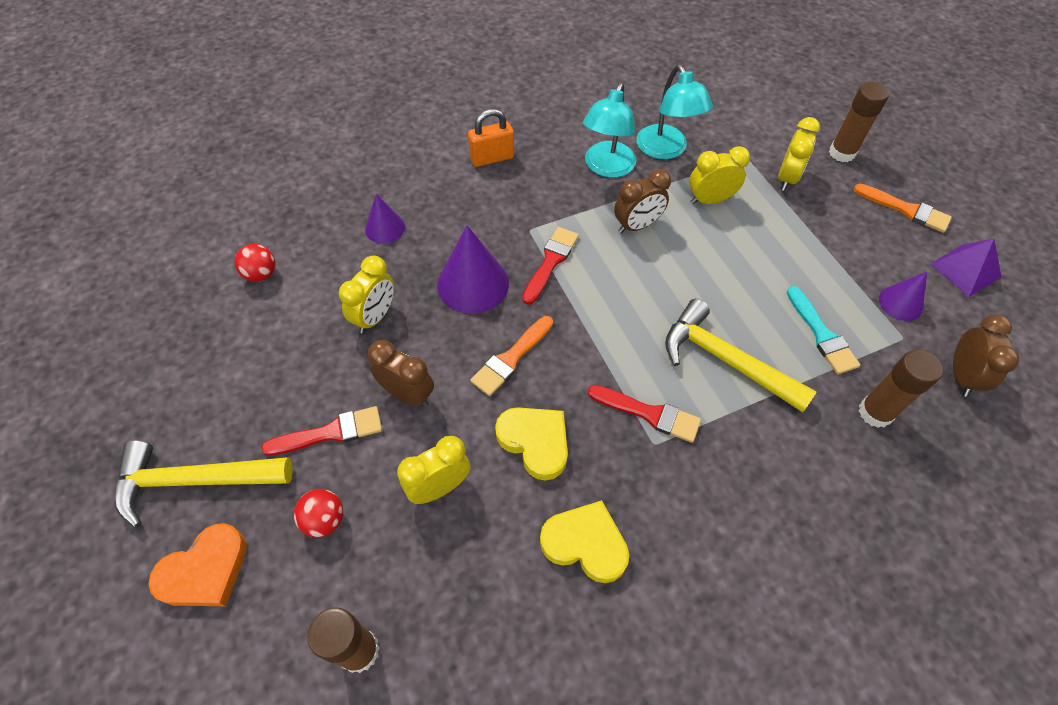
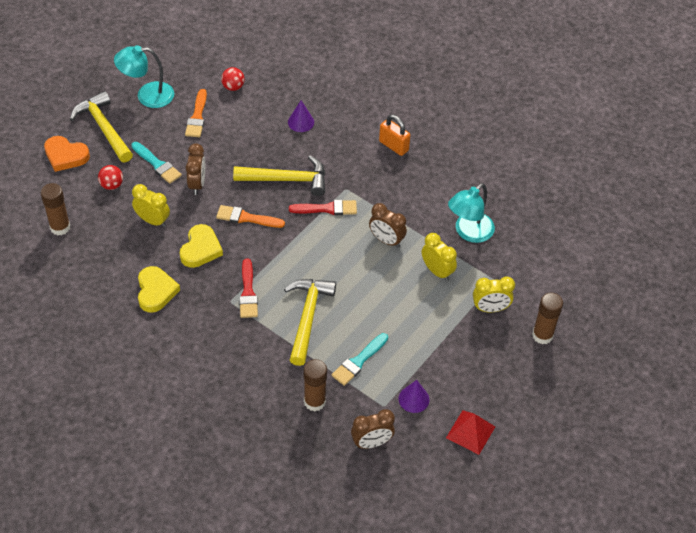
camera: 60 degrees right, 5 degrees down
red brush [261,406,382,455] -> turquoise brush [131,142,182,184]
yellow clock [339,256,394,333] -> none
purple cone [437,225,509,314] -> yellow hammer [233,155,325,196]
turquoise lamp [583,83,636,178] -> turquoise lamp moved to [114,45,174,108]
orange brush [854,184,952,233] -> orange brush moved to [185,89,207,137]
purple pyramid [930,239,1001,297] -> red pyramid [446,410,495,455]

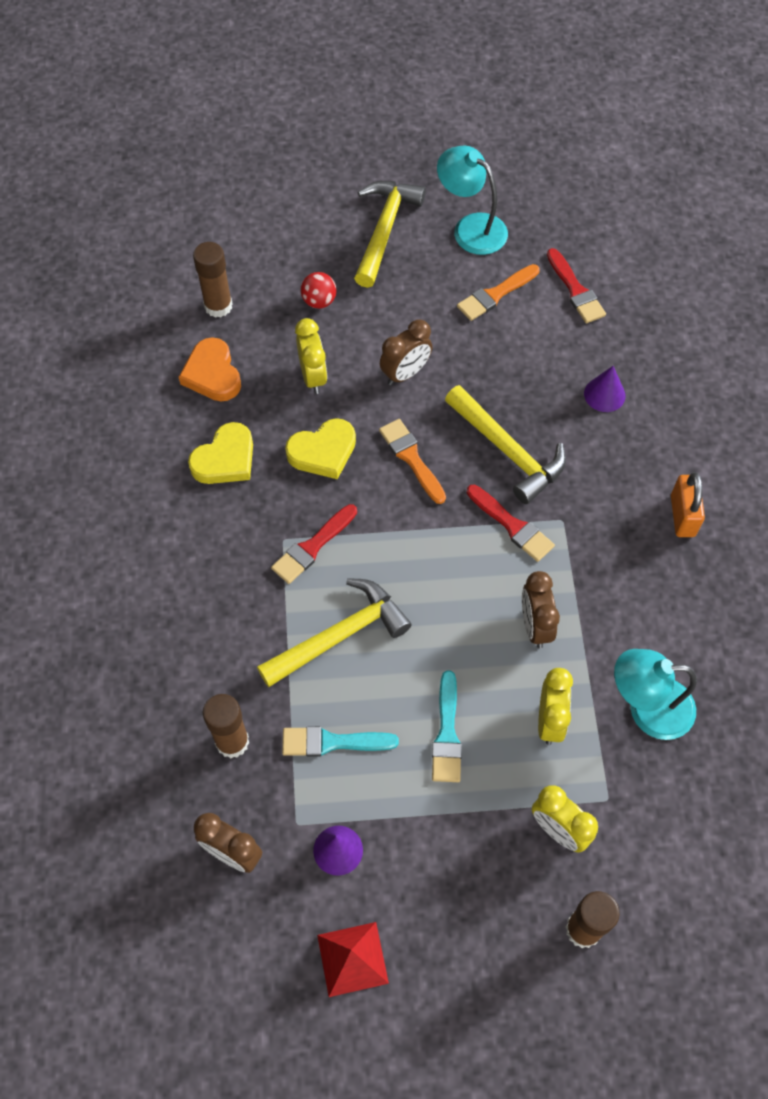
camera: 50 degrees right, 10 degrees up
orange heart [44,136,90,172] -> orange heart moved to [179,337,241,401]
turquoise brush [131,142,182,184] -> turquoise brush moved to [432,670,462,782]
red ball [221,67,245,91] -> red brush [547,248,606,323]

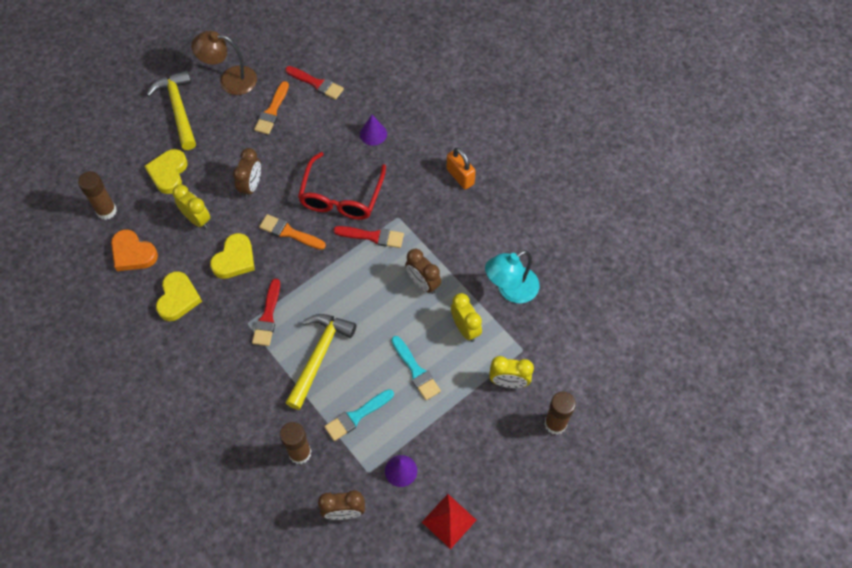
camera: 35 degrees left, 0 degrees up
red ball [301,272,336,309] -> yellow heart [145,149,187,194]
turquoise lamp [437,146,508,255] -> brown lamp [191,31,257,95]
yellow hammer [445,385,566,504] -> red glasses [298,152,386,220]

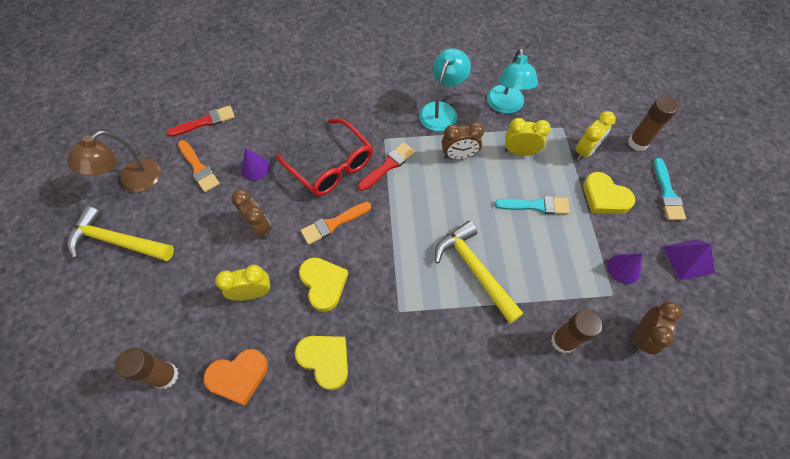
camera: 55 degrees left, 0 degrees up
yellow heart [145,149,187,194] -> yellow heart moved to [583,172,635,214]
red brush [252,279,280,346] -> none
turquoise brush [324,389,394,441] -> turquoise brush moved to [654,158,686,220]
purple cone [360,115,387,146] -> purple cone moved to [241,147,270,181]
red pyramid [422,494,476,549] -> purple pyramid [663,239,715,280]
orange padlock [447,147,476,190] -> none
none -> turquoise lamp [419,48,471,131]

